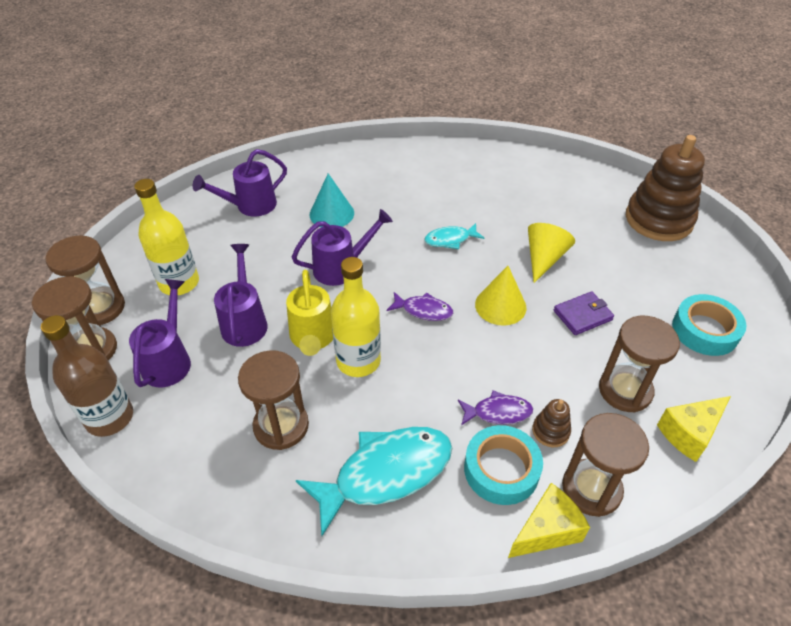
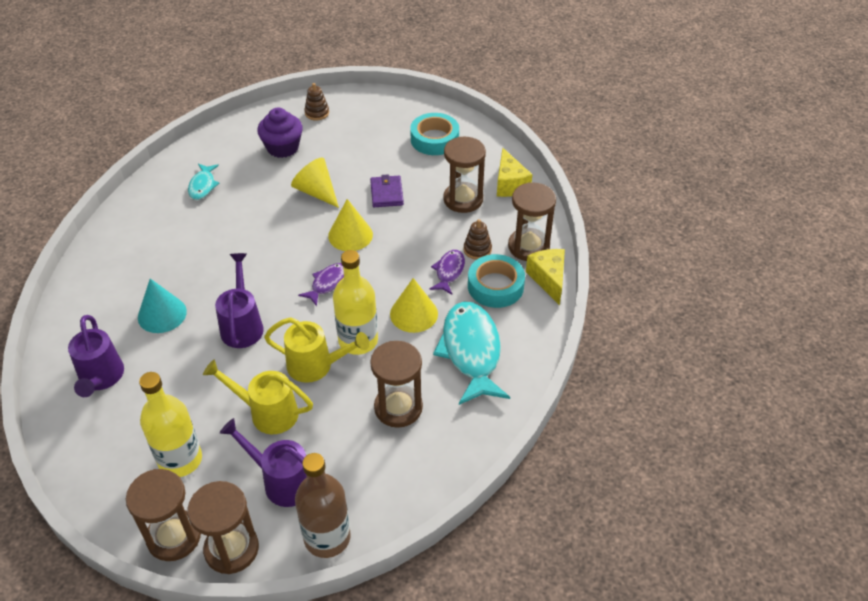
camera: 70 degrees left, 0 degrees up
purple watering can [214,244,268,347] -> yellow watering can [203,359,313,434]
turquoise fish [424,223,484,249] -> turquoise fish moved to [188,164,220,200]
brown stacking toy [626,135,705,241] -> brown stacking toy [304,83,329,121], size x0.43
none -> purple cupcake [257,108,303,158]
none -> yellow cone [390,278,438,333]

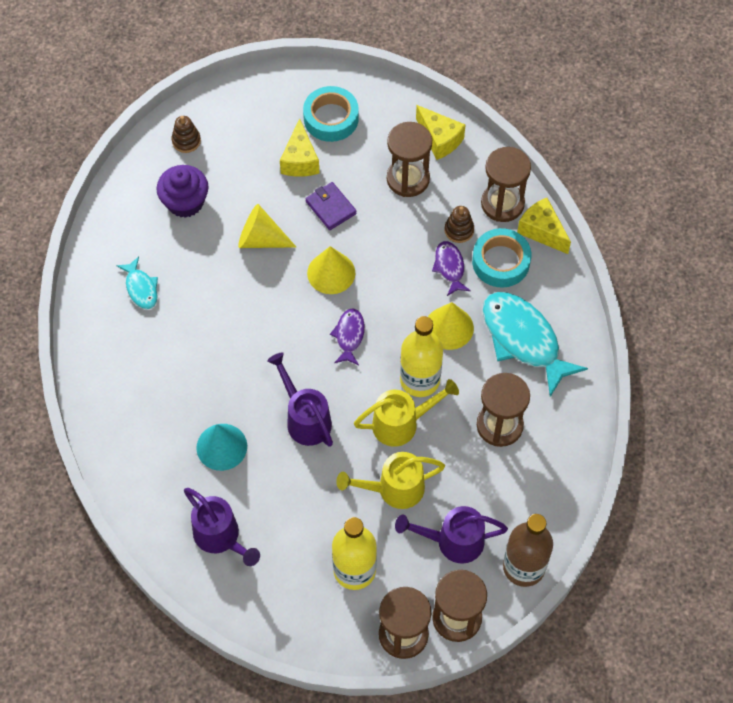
camera: 30 degrees left, 15 degrees up
none -> yellow cheese [280,118,319,177]

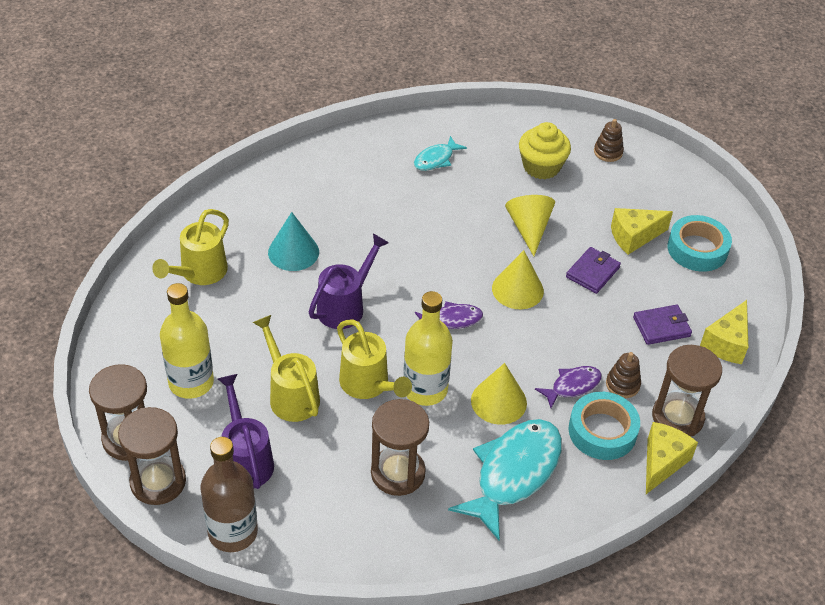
camera: 70 degrees right, 15 degrees down
purple cupcake [156,165,208,218] -> yellow cupcake [519,122,571,179]
purple watering can [184,488,260,566] -> yellow watering can [152,209,229,285]
brown hourglass [387,122,432,197] -> purple wallet [633,305,692,345]

